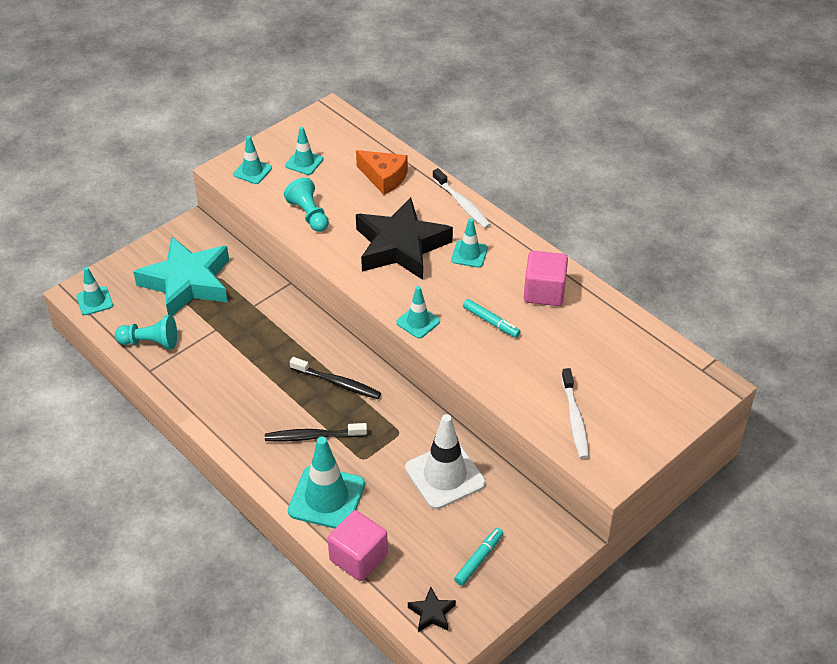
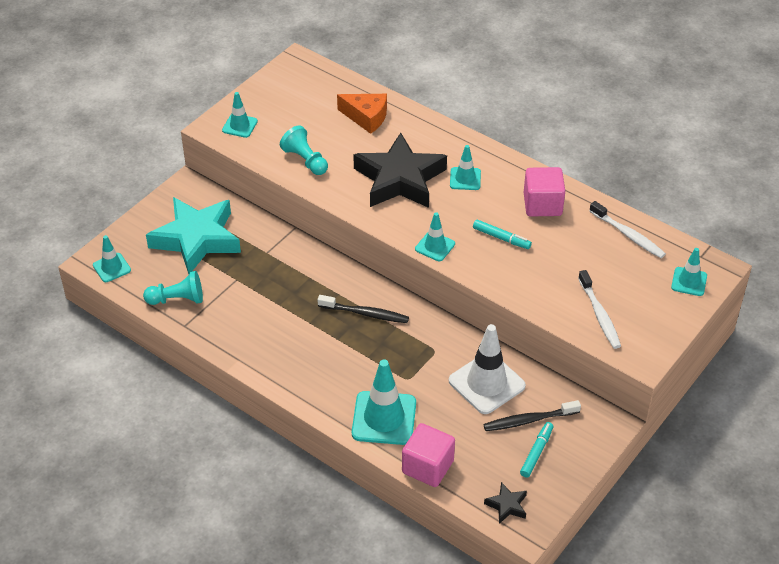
camera: 10 degrees left, 0 degrees up
black toothbrush [265,423,367,442] -> black toothbrush moved to [483,400,581,431]
turquoise traffic cone [285,127,323,175] -> turquoise traffic cone moved to [671,248,707,296]
white toothbrush [432,168,491,229] -> white toothbrush moved to [590,201,666,258]

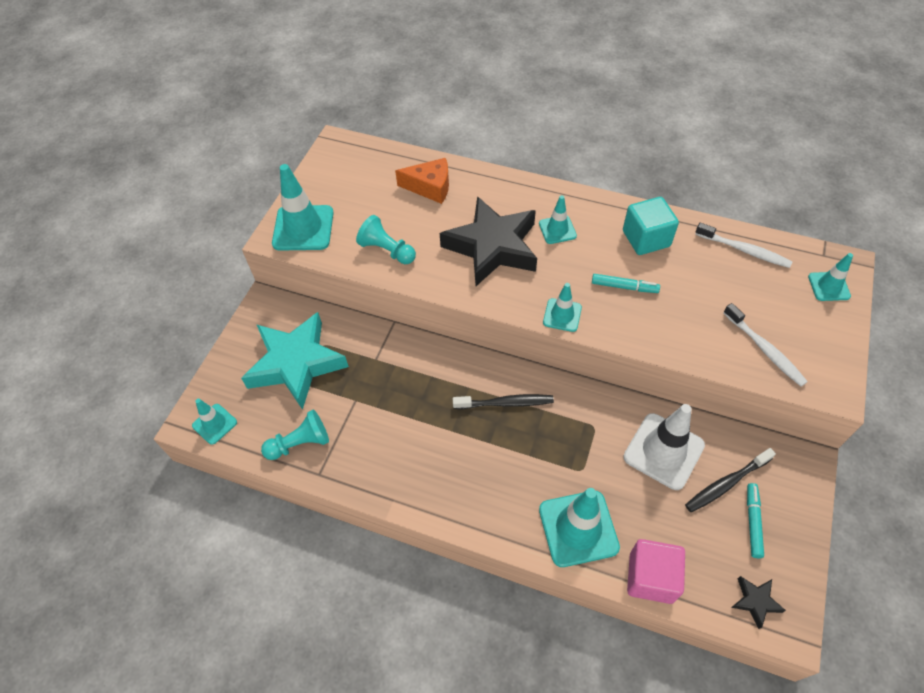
camera: 15 degrees left, 10 degrees up
turquoise traffic cone [222,92,258,138] -> turquoise traffic cone [272,164,334,251], size x1.80
pink cube [524,167,565,217] -> turquoise cube [623,197,679,255]

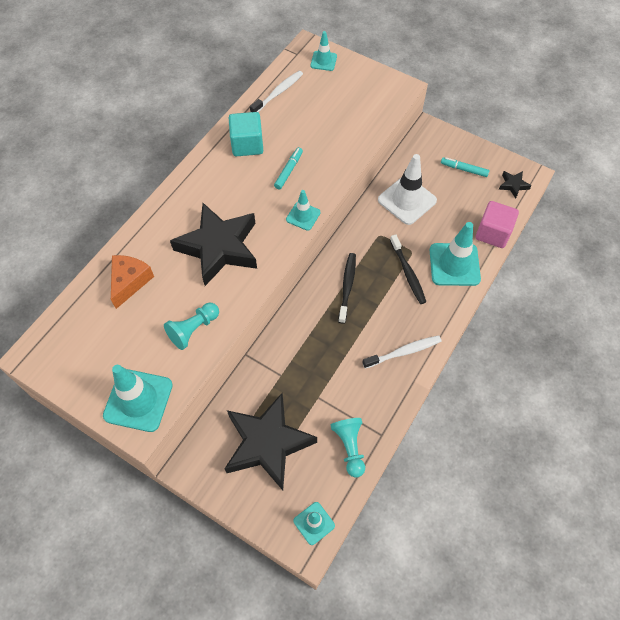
camera: 80 degrees left, 5 degrees up
turquoise star [241,312,349,410] -> black star [225,393,317,490]
turquoise traffic cone [539,195,577,244] -> none
black toothbrush [685,448,776,512] -> black toothbrush moved to [390,234,426,304]
white toothbrush [723,303,808,386] -> white toothbrush moved to [362,335,442,369]

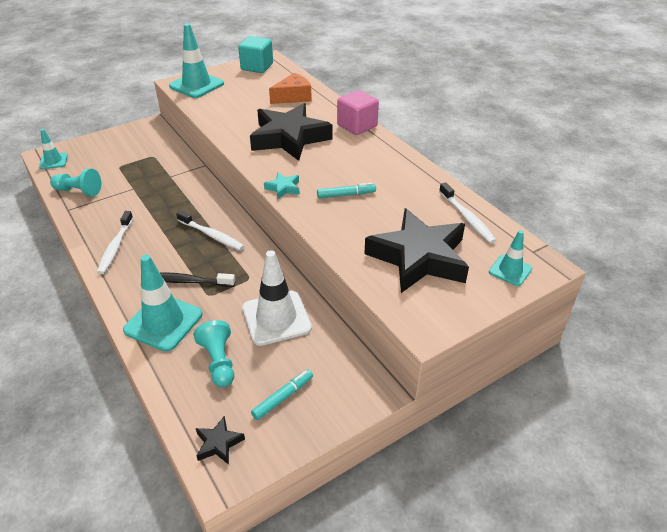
camera: 115 degrees right, 20 degrees down
orange cheese [111,255,154,309] -> orange cheese turned 75 degrees counterclockwise [269,73,312,104]
turquoise pawn [164,303,219,350] -> turquoise pawn moved to [193,320,234,387]
black star [225,393,317,490] -> black star moved to [364,208,469,293]
turquoise cube [229,112,263,156] -> turquoise cube moved to [238,36,273,73]
turquoise marker [274,147,303,190] -> turquoise marker turned 60 degrees counterclockwise [317,183,376,198]
turquoise traffic cone [286,190,320,231] -> turquoise star [264,172,300,199]
black toothbrush [338,253,356,324] -> white toothbrush [176,210,244,251]
pink cube [476,201,519,248] -> pink cube moved to [337,90,379,135]

